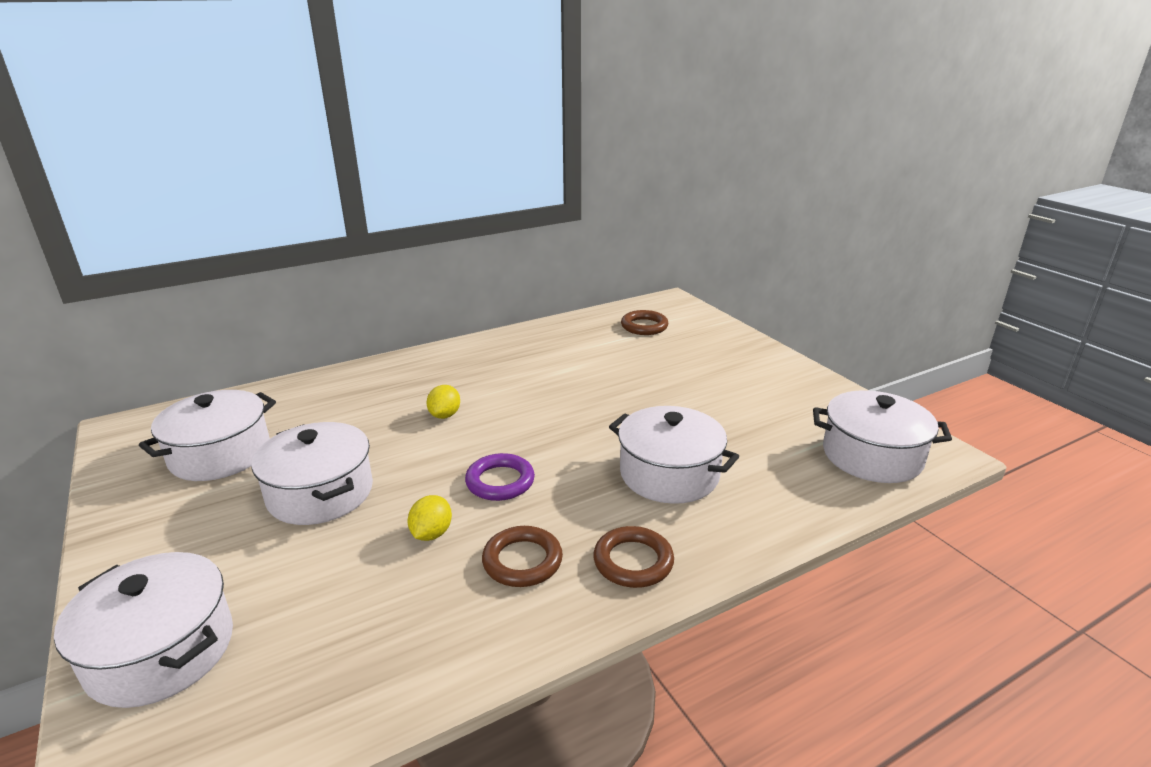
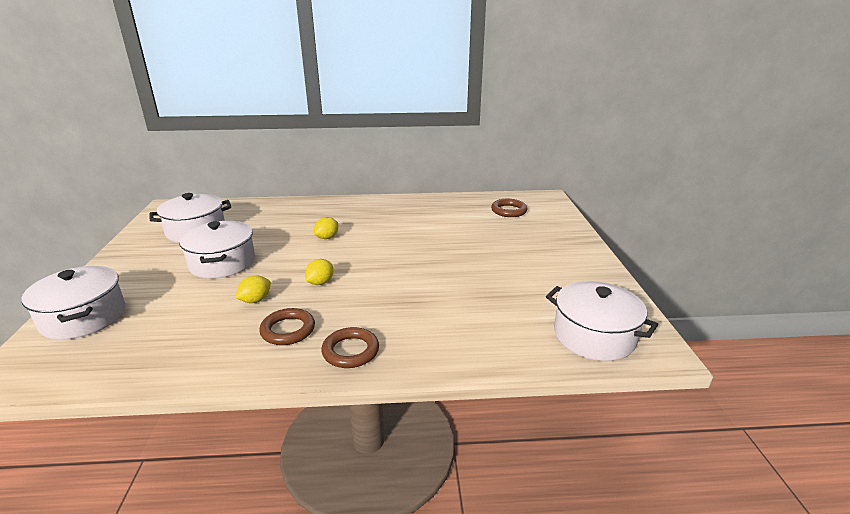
camera: 25 degrees right, 0 degrees up
purple ring [465,453,535,501] -> yellow lemon [305,259,333,285]
white pot [609,406,739,504] -> none

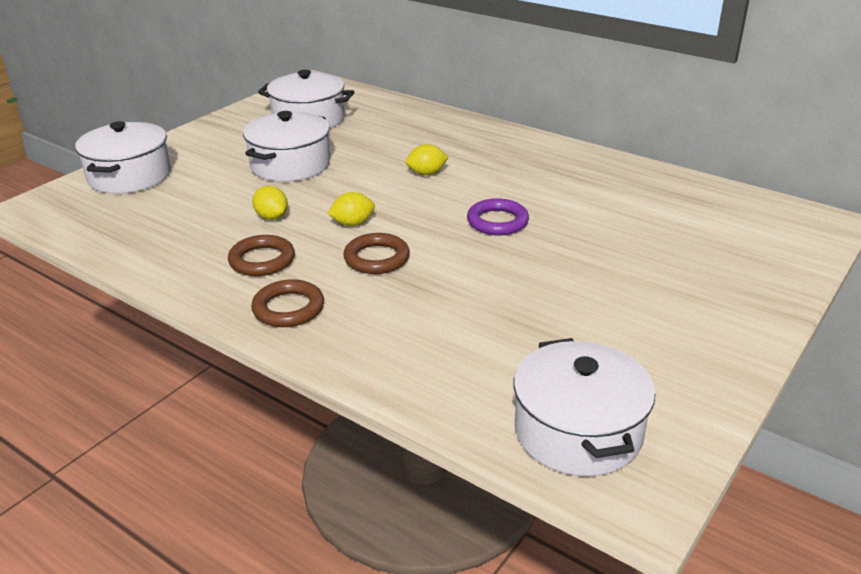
camera: 40 degrees right, 5 degrees up
yellow lemon [235,275,271,303] -> yellow lemon turned 60 degrees clockwise [252,186,288,220]
brown ring [491,199,527,217] -> brown ring moved to [344,233,410,274]
none -> purple ring [467,198,529,236]

